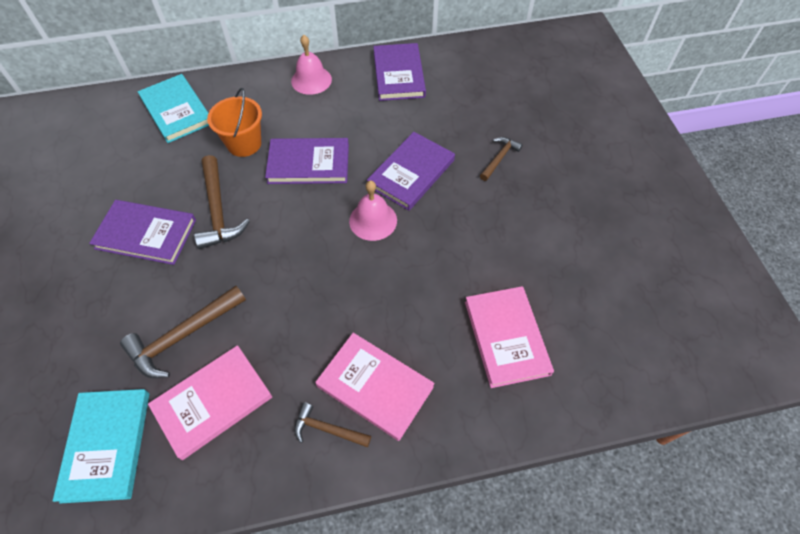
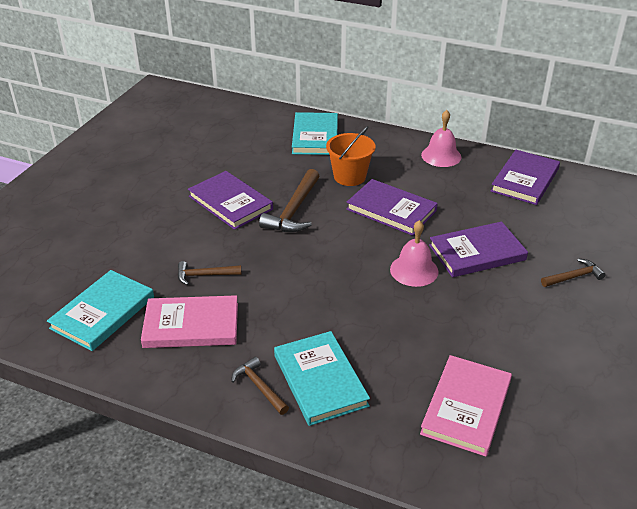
camera: 35 degrees right, 20 degrees down
brown hammer [120,286,246,378] -> brown hammer [177,261,241,285], size x0.58
pink book [315,333,434,441] -> turquoise book [274,331,370,426]

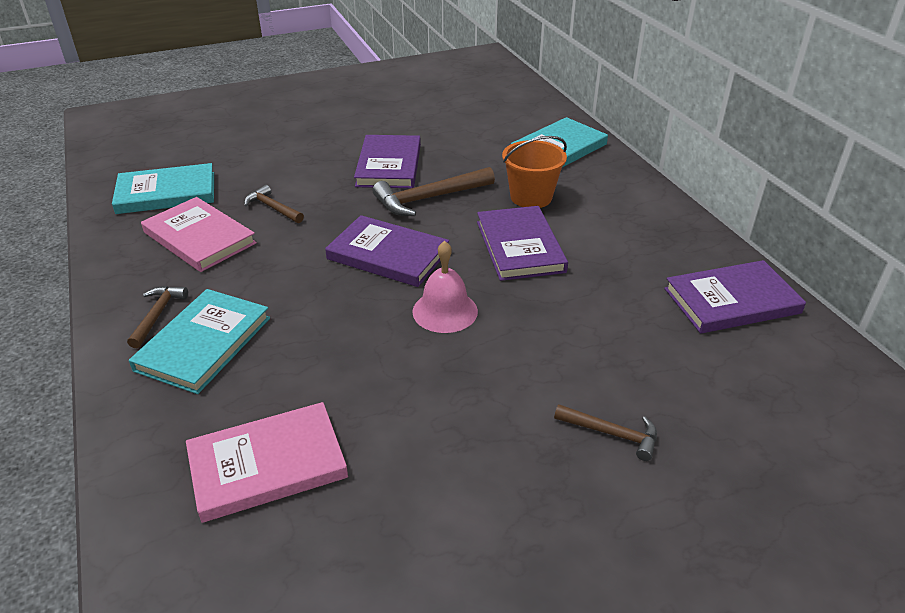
camera: 45 degrees right, 0 degrees up
pink bell [421,110,461,167] -> none
purple book [429,221,528,277] -> purple book moved to [325,215,449,287]

